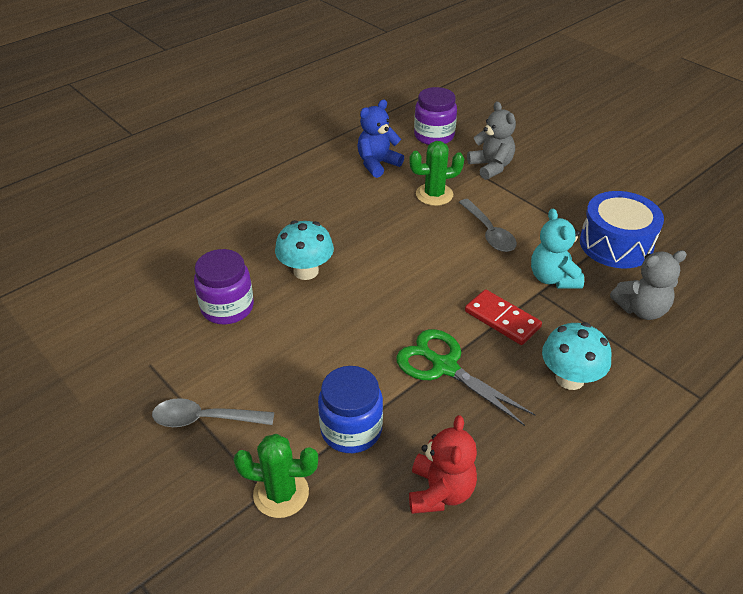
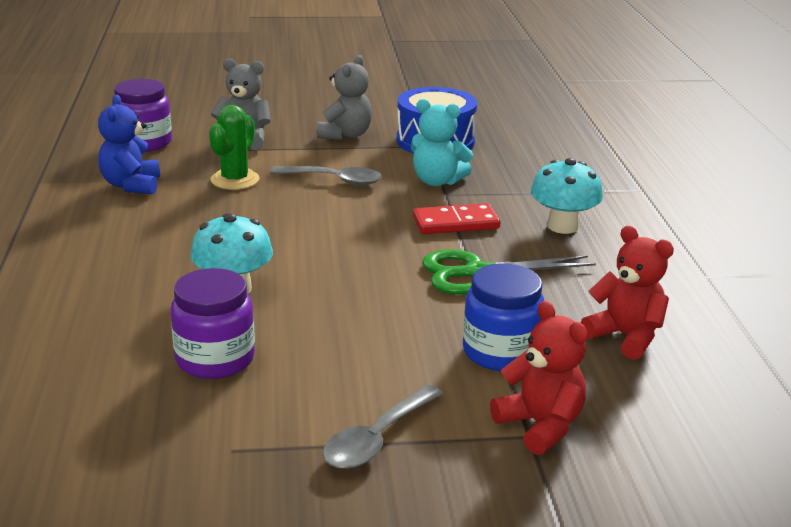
camera: 55 degrees left, 15 degrees down
green cactus [233,434,318,518] -> red teddy bear [490,301,588,455]
grey teddy bear [610,250,687,320] -> grey teddy bear moved to [317,55,372,140]

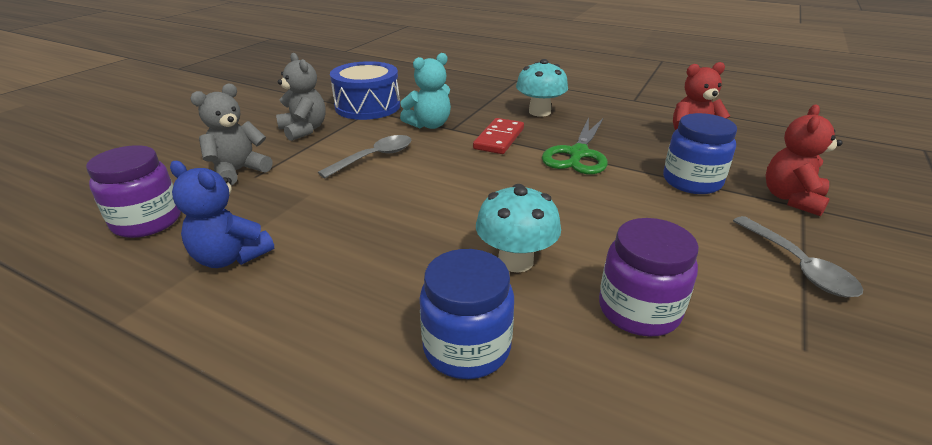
camera: 55 degrees left, 5 degrees up
green cactus [209,105,260,190] -> none
red teddy bear [490,301,588,455] -> red teddy bear turned 60 degrees counterclockwise [766,104,843,216]
none -> blue jar [420,249,514,379]

